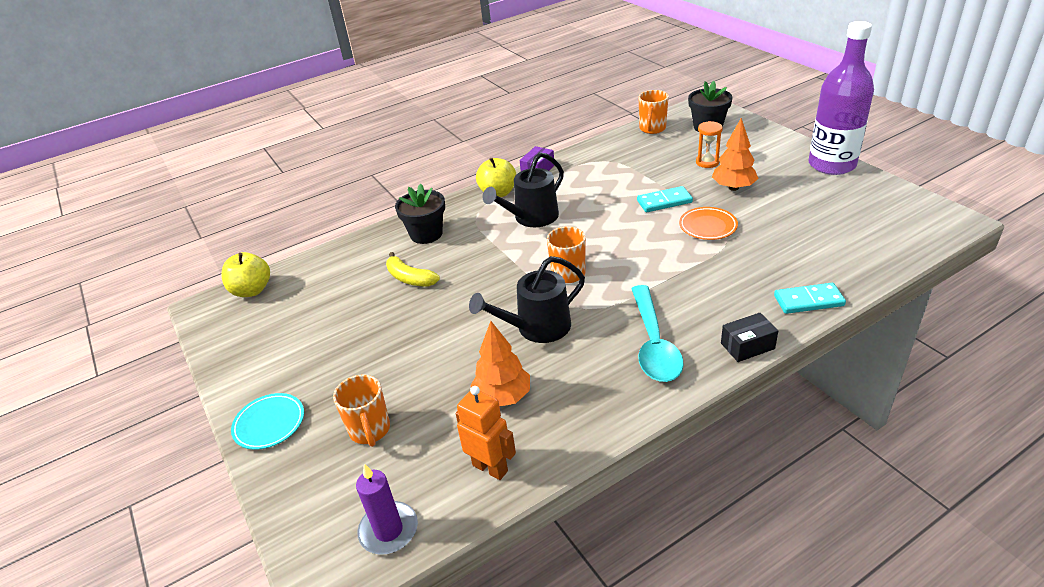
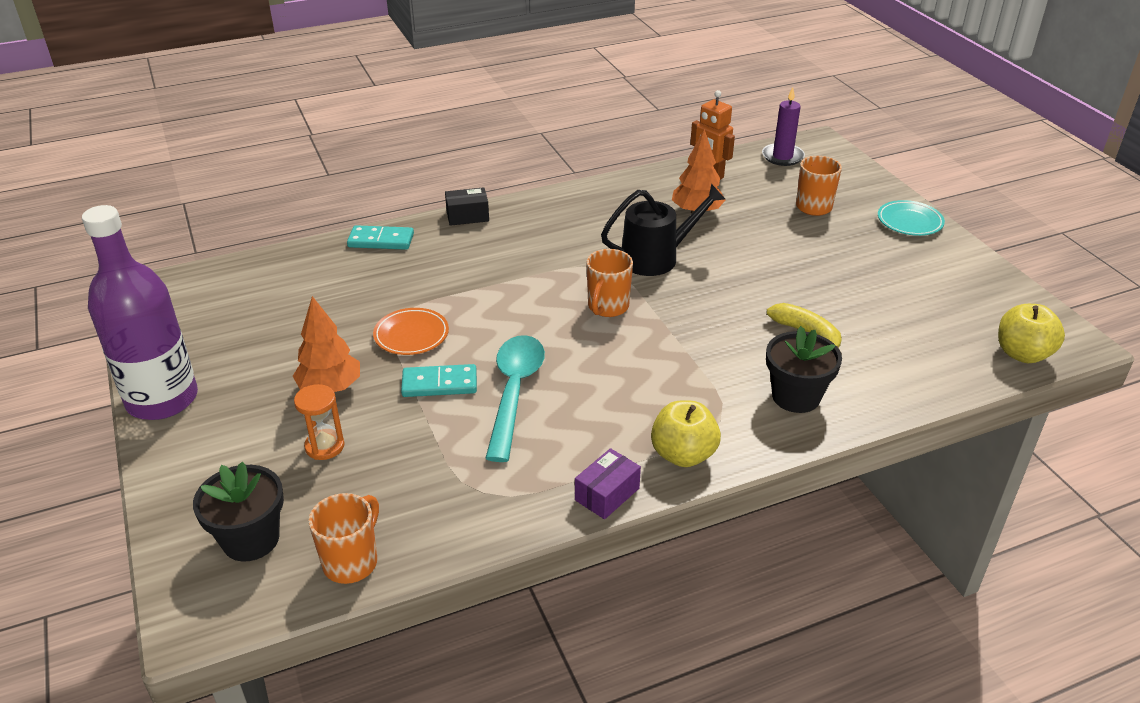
camera: 175 degrees left, 0 degrees up
black watering can [483,152,564,227] -> none
turquoise spoon [631,285,684,382] -> turquoise spoon moved to [485,335,545,462]

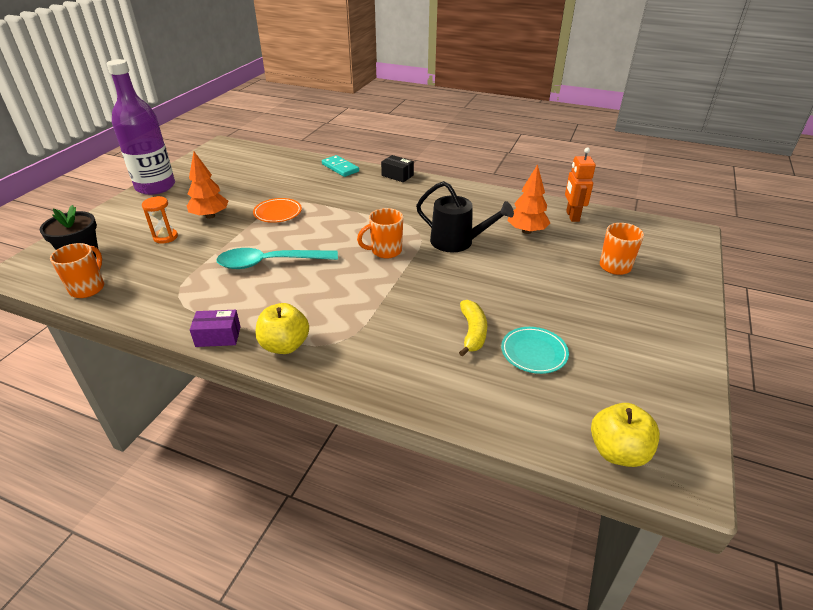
camera: 45 degrees right, 0 degrees up
orange mug [308,493,379,584] -> orange mug turned 60 degrees counterclockwise [50,243,104,298]
turquoise domino [401,364,477,397] -> none
turquoise spoon [485,335,545,462] -> turquoise spoon turned 150 degrees counterclockwise [216,248,338,269]
purple candle [762,87,805,166] -> none
black flower pot [766,326,842,413] -> none
turquoise plate [878,200,945,236] -> turquoise plate moved to [501,327,569,374]

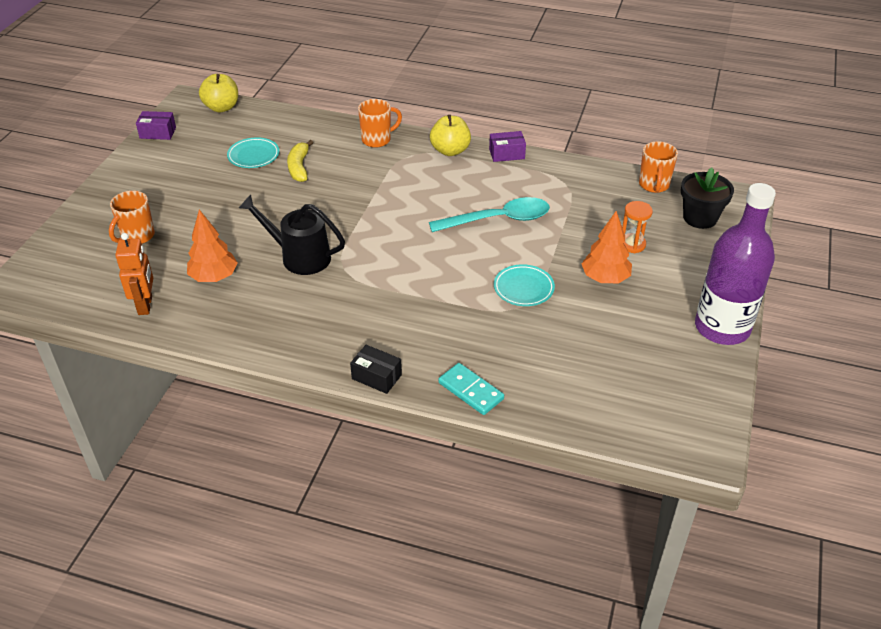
camera: 175 degrees right, 5 degrees up
orange plate [253,198,302,223] -> turquoise plate [494,264,555,306]
orange mug [357,208,403,259] -> orange mug moved to [358,99,402,148]
none -> purple box [136,111,176,140]

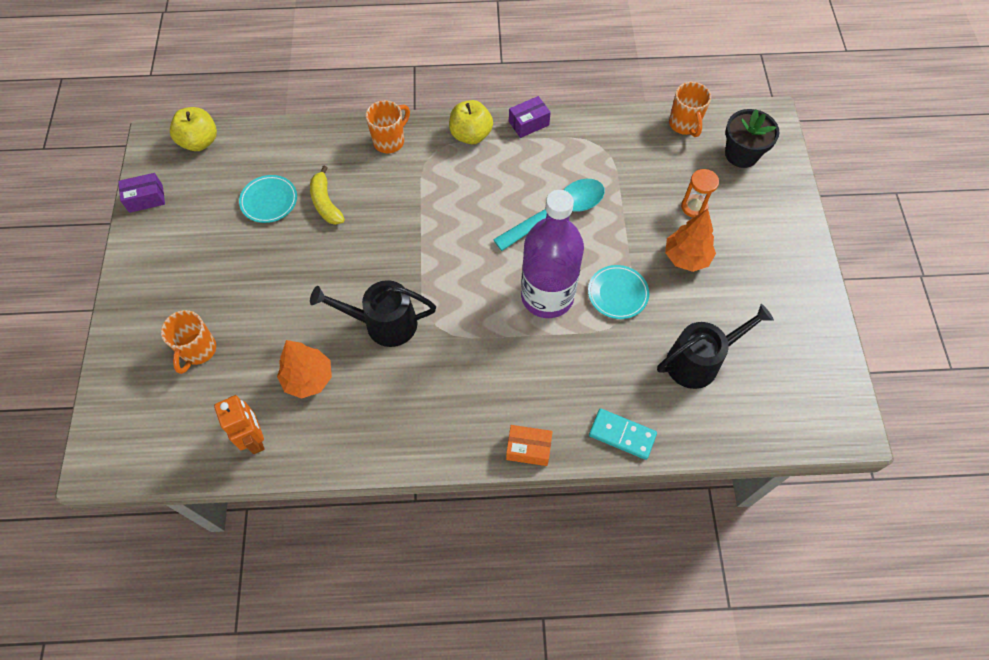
camera: 20 degrees left, 20 degrees up
black box [350,345,402,394] -> orange box [506,425,553,466]
purple bottle [695,183,776,345] -> purple bottle moved to [521,190,584,318]
none -> black watering can [657,304,774,389]

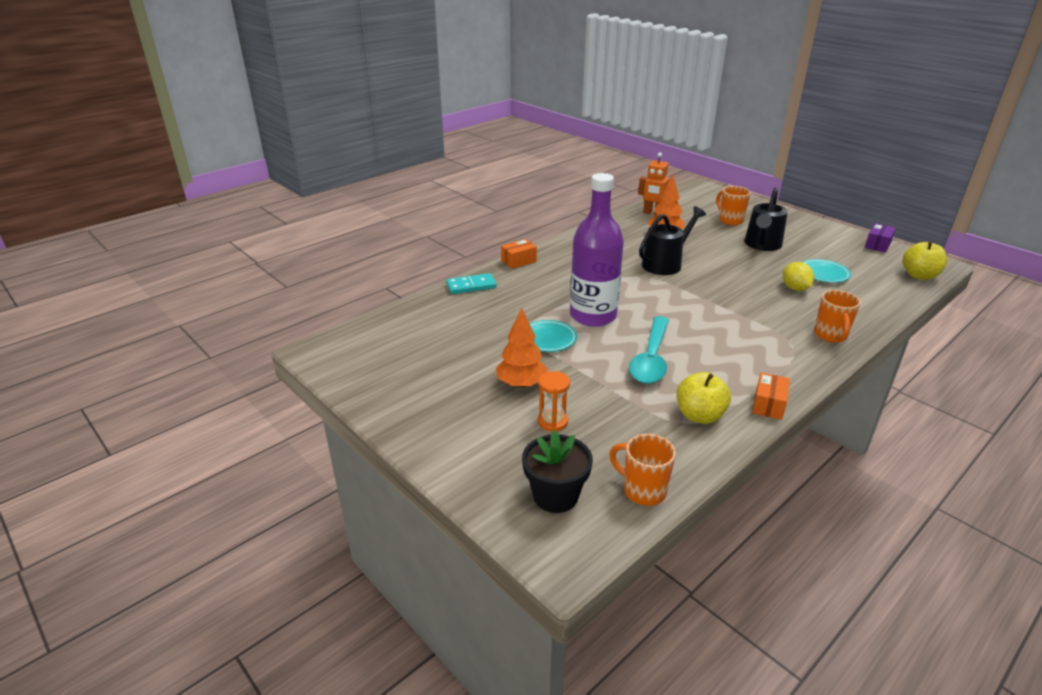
camera: 140 degrees right, 30 degrees down
yellow banana [310,165,345,225] -> yellow lemon [783,262,814,291]
yellow apple [449,100,493,144] -> yellow apple moved to [677,372,731,424]
purple box [509,96,551,138] -> orange box [752,372,790,420]
black watering can [657,304,774,389] -> black watering can moved to [744,187,788,251]

